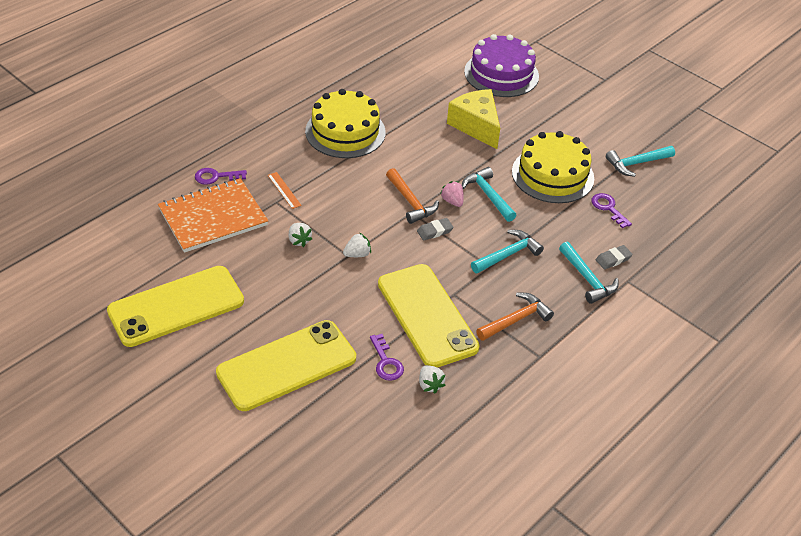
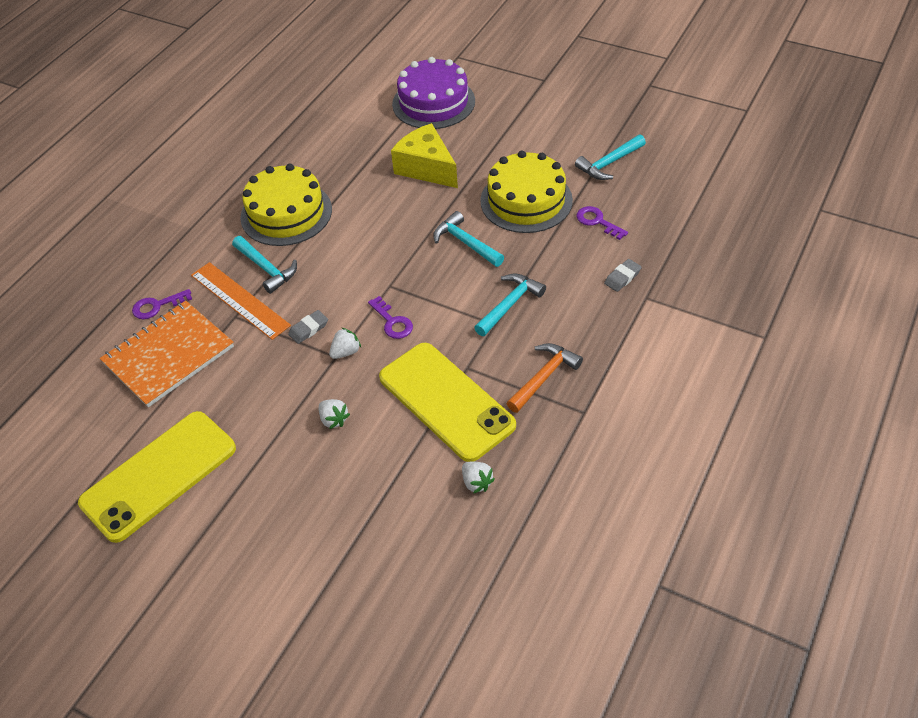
camera: 10 degrees left, 5 degrees up
yellow phone [216,320,356,411] -> none
orange ruler [268,172,302,209] -> orange ruler [191,262,291,340], size x2.02
white strawberry [289,223,312,247] -> white strawberry moved to [319,399,350,429]
purple key [370,334,404,381] -> purple key moved to [368,296,413,339]
orange hammer [386,168,439,224] -> none
grey eraser [417,218,454,241] -> grey eraser moved to [288,310,328,344]
pink strawberry [440,181,464,207] -> none
turquoise hammer [559,242,619,304] -> turquoise hammer moved to [232,236,297,294]

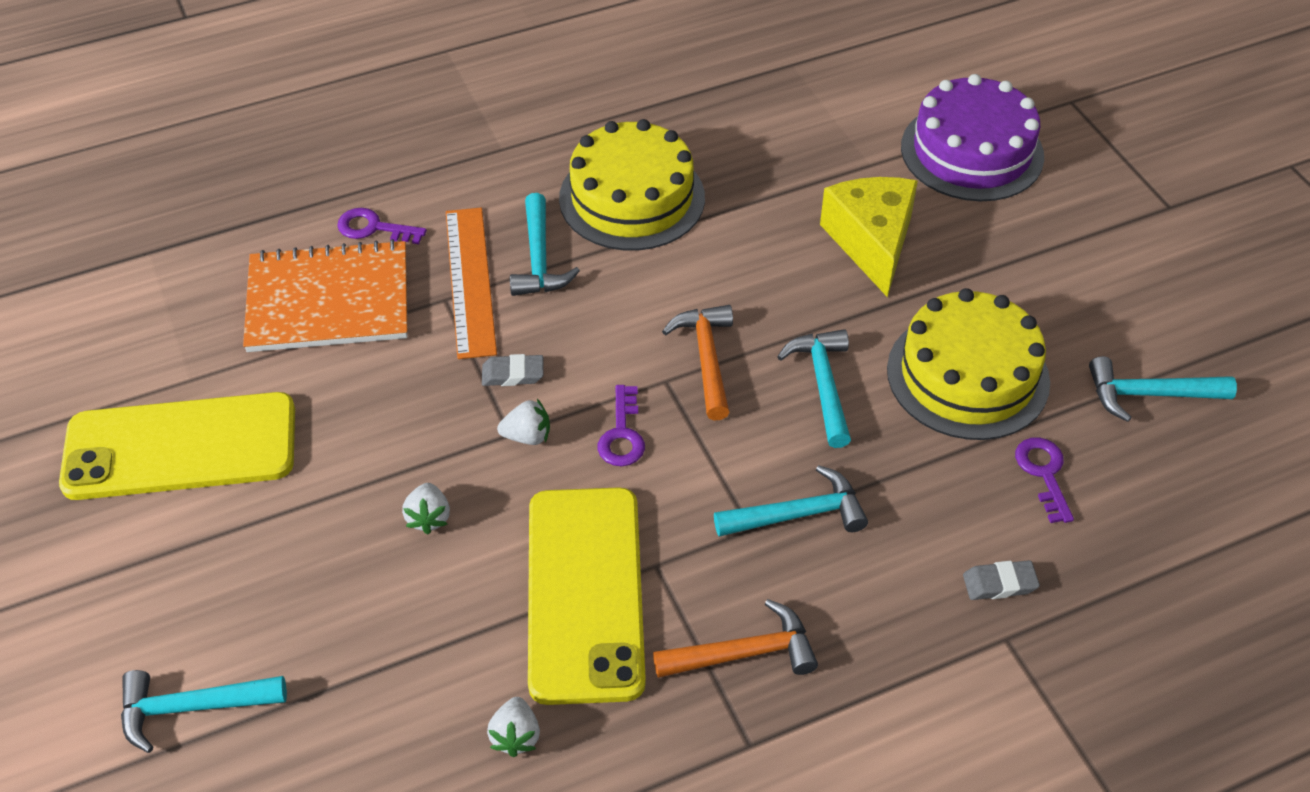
camera: 35 degrees right, 0 degrees up
none -> turquoise hammer [121,670,287,753]
none -> orange hammer [662,305,733,421]

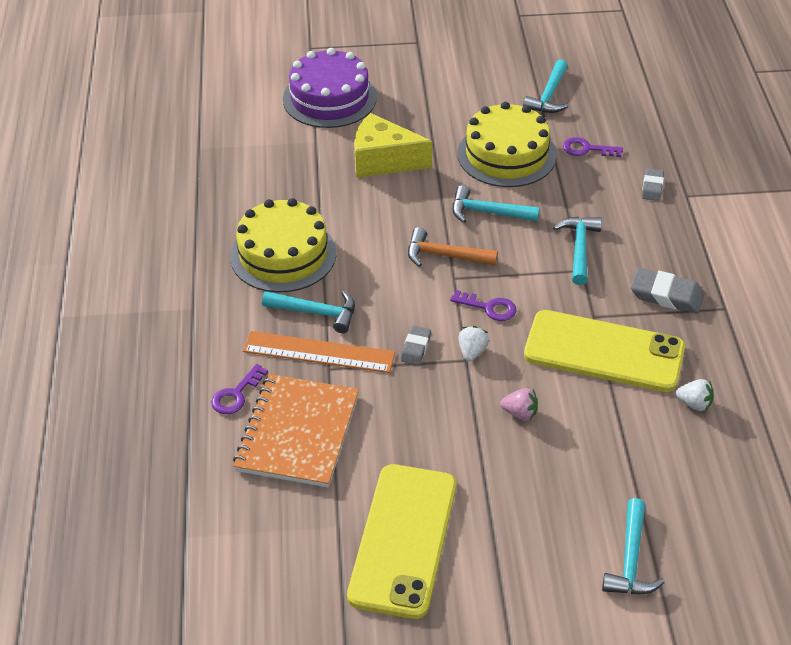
camera: 70 degrees left, 5 degrees down
white strawberry [402,483,450,534] -> pink strawberry [500,388,538,420]
orange hammer [653,599,818,678] -> grey eraser [631,268,704,313]

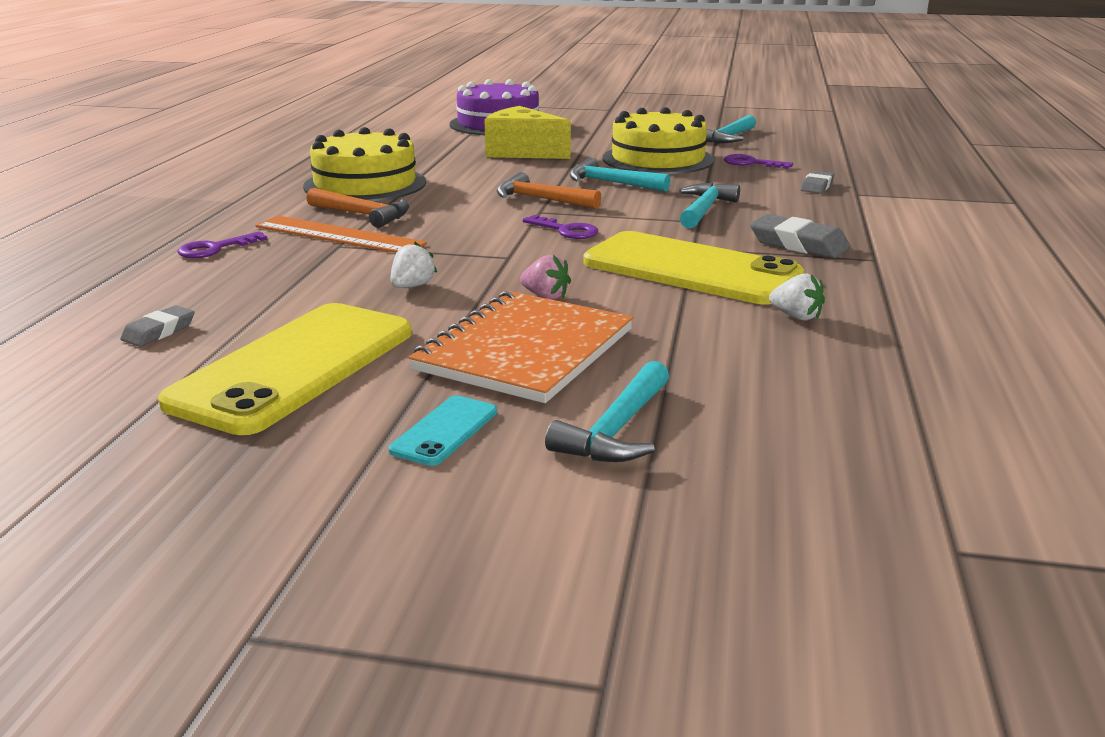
camera: 15 degrees right, 20 degrees down
orange notebook [233,374,359,487] -> orange notebook moved to [409,291,633,403]
turquoise hammer [262,291,355,334] -> orange hammer [306,188,409,228]
grey eraser [401,325,431,365] -> grey eraser moved to [120,305,195,347]
white strawberry [458,326,489,361] -> white strawberry moved to [390,242,437,288]
none -> turquoise phone [389,396,497,466]

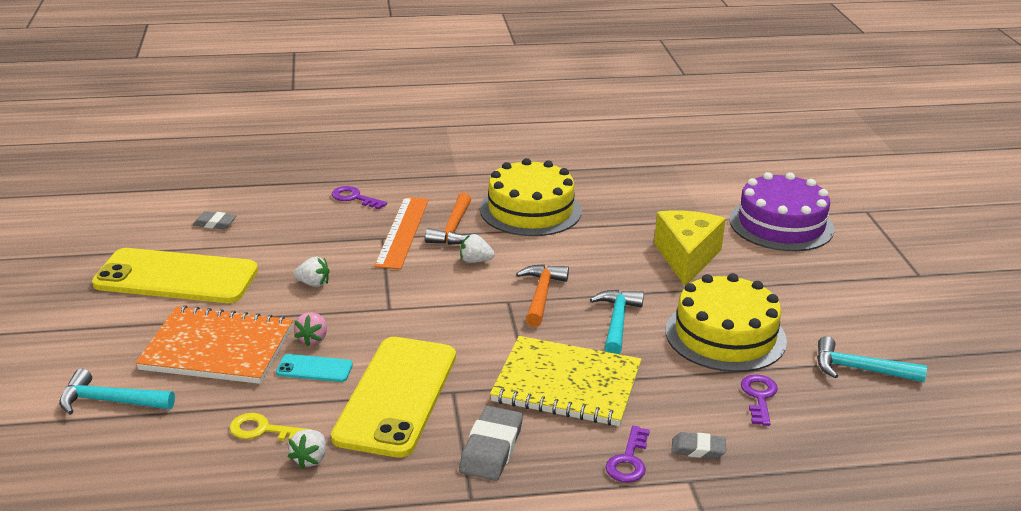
camera: 70 degrees right, 5 degrees up
turquoise phone [389,396,497,466] -> turquoise phone moved to [276,354,353,382]
purple key [523,215,598,239] -> purple key moved to [605,426,650,482]
turquoise hammer [679,183,740,229] -> yellow notebook [490,336,641,426]
none -> yellow key [230,413,311,441]
none -> white strawberry [460,234,495,263]

